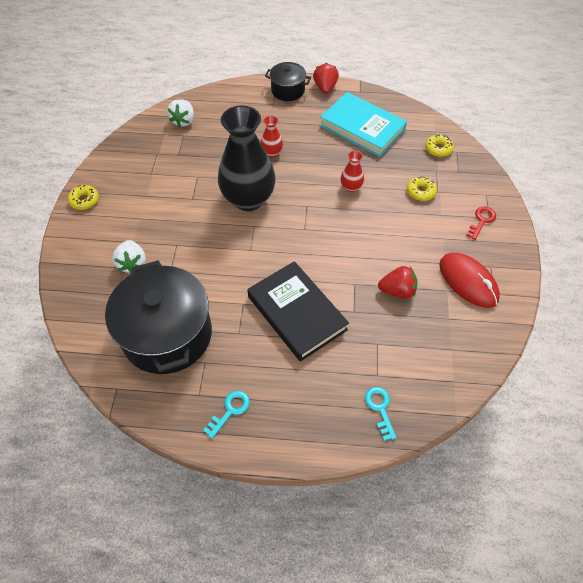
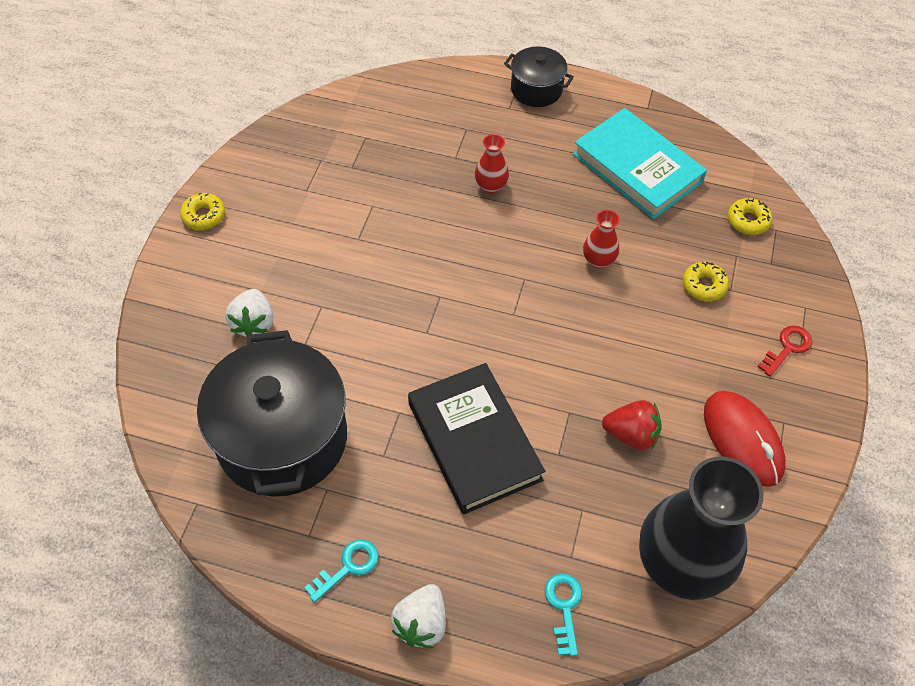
camera: 10 degrees right, 0 degrees up
white strawberry [167,99,194,127] -> white strawberry moved to [391,584,446,648]
black vase [218,106,275,211] -> black vase moved to [639,457,763,600]
red strawberry [313,63,339,94] -> none

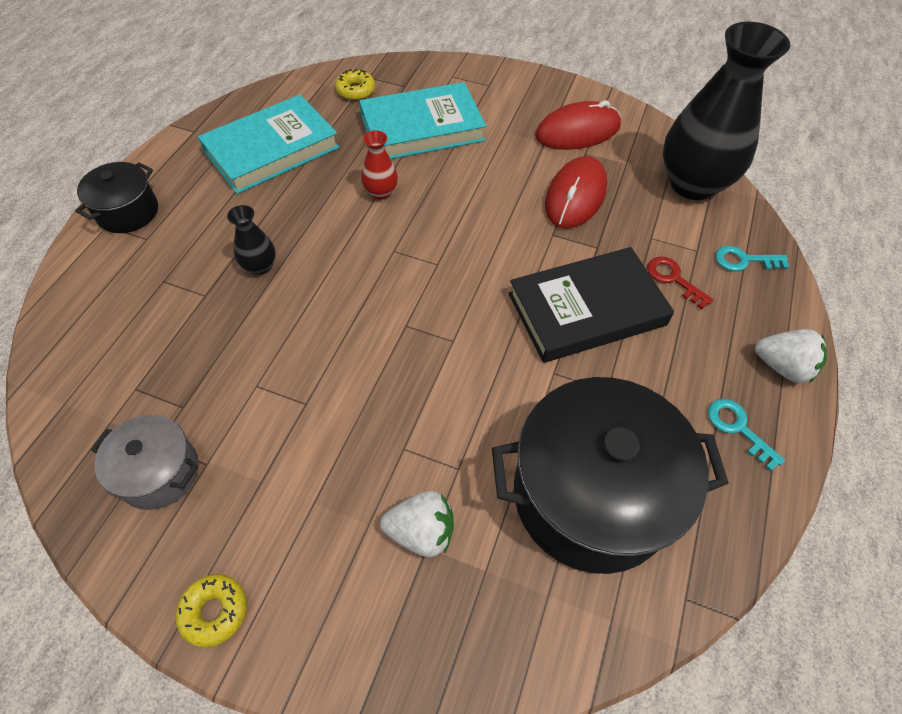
camera: 85 degrees left, 0 degrees up
red vase [475,134,509,193] -> black vase [227,205,276,275]
red strawberry [602,400,662,450] -> red mouse [545,156,607,229]
yellow donut [683,261,729,302] -> turquoise book [359,82,486,159]
red key [757,326,812,377] -> red key moved to [647,256,714,309]
none -> grey pot [91,415,199,510]

